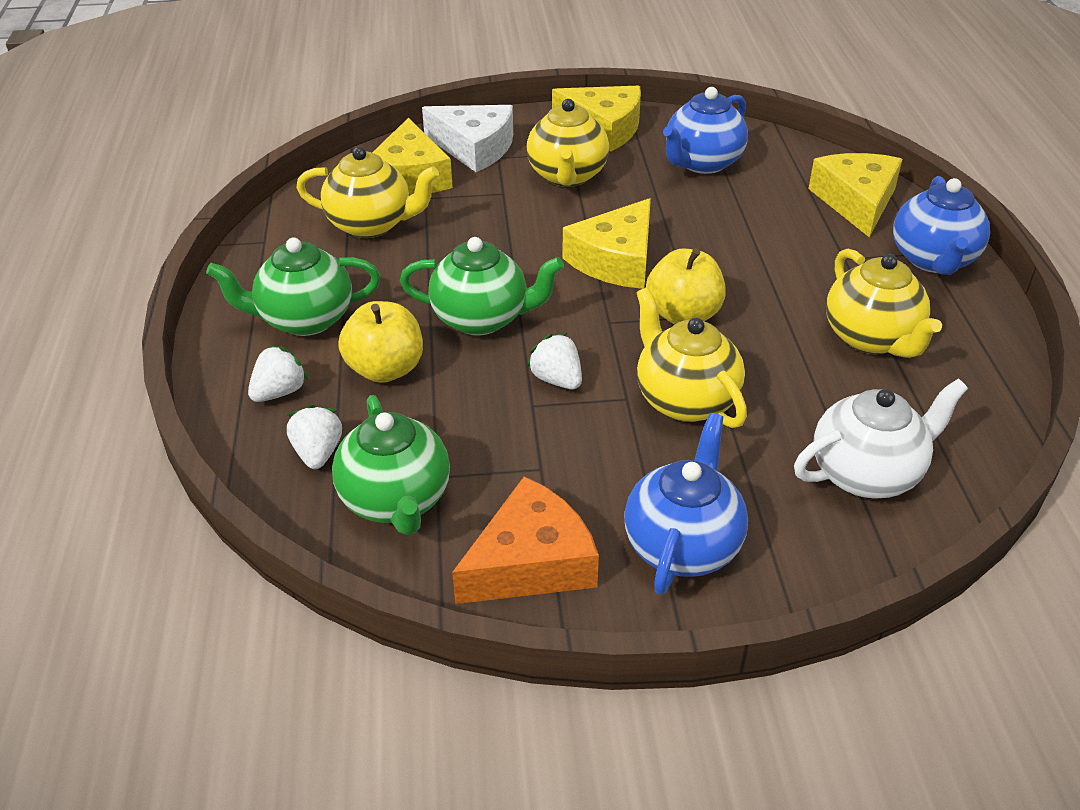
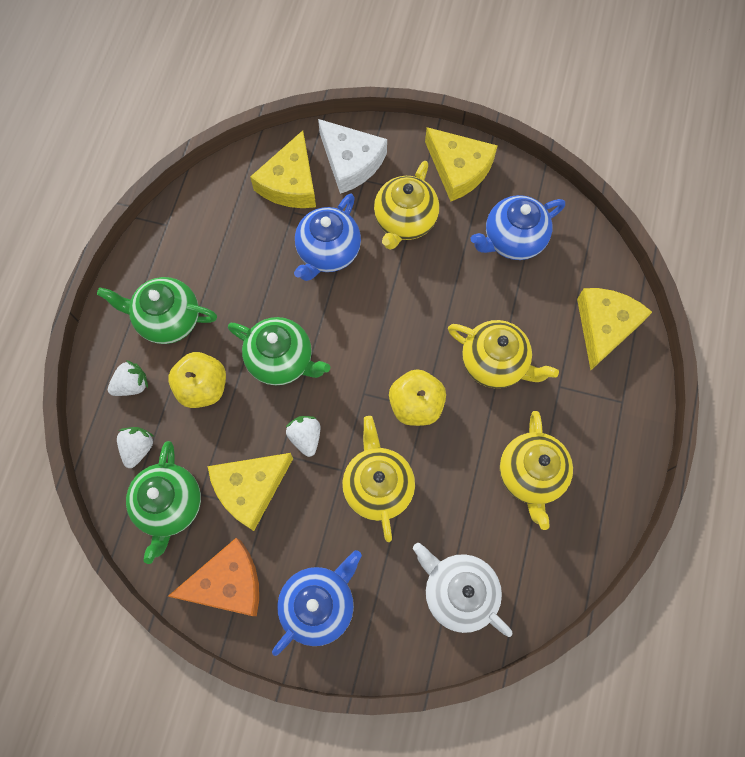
camera: 20 degrees right, 30 degrees up
yellow teapot [296,147,439,238] -> yellow teapot moved to [448,320,559,388]
yellow cheese [563,198,651,289] -> yellow cheese moved to [208,453,293,531]
white teapot [794,379,968,499] -> white teapot turned 135 degrees counterclockwise [413,543,512,637]
blue teapot [893,176,990,275] -> blue teapot moved to [294,193,361,281]

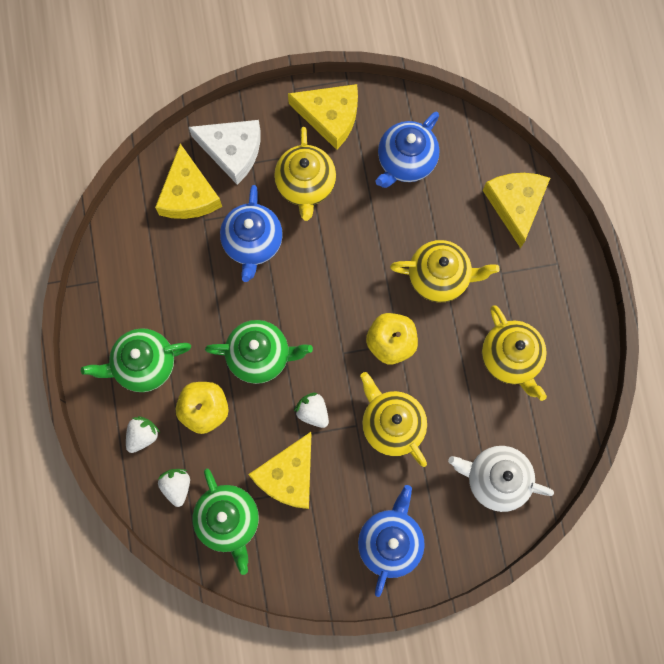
camera: 25 degrees left, 5 degrees up
orange cheese [168,538,259,616] -> none

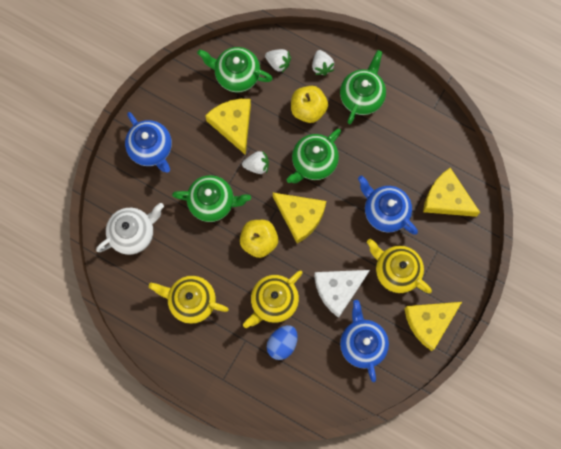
camera: 130 degrees right, 0 degrees up
white cheese [189,120,260,185] -> white cheese moved to [314,270,370,318]
yellow teapot [360,372,427,467] -> green teapot [172,175,251,222]
yellow cheese [483,173,550,248] -> yellow cheese moved to [273,193,326,244]
none -> blue egg [267,325,298,360]

